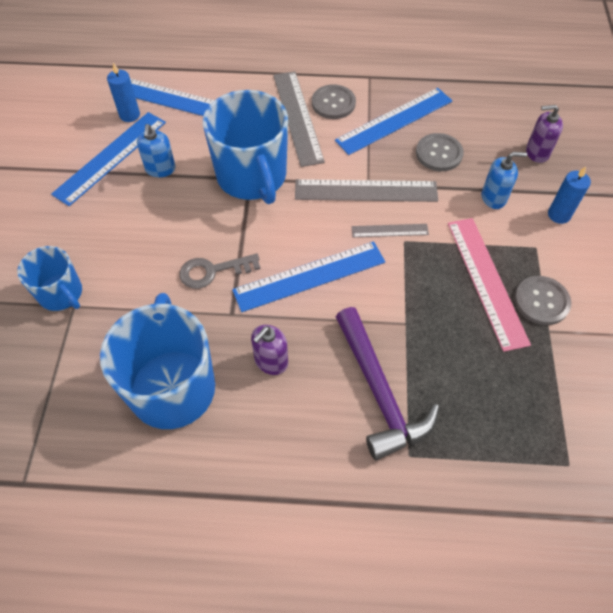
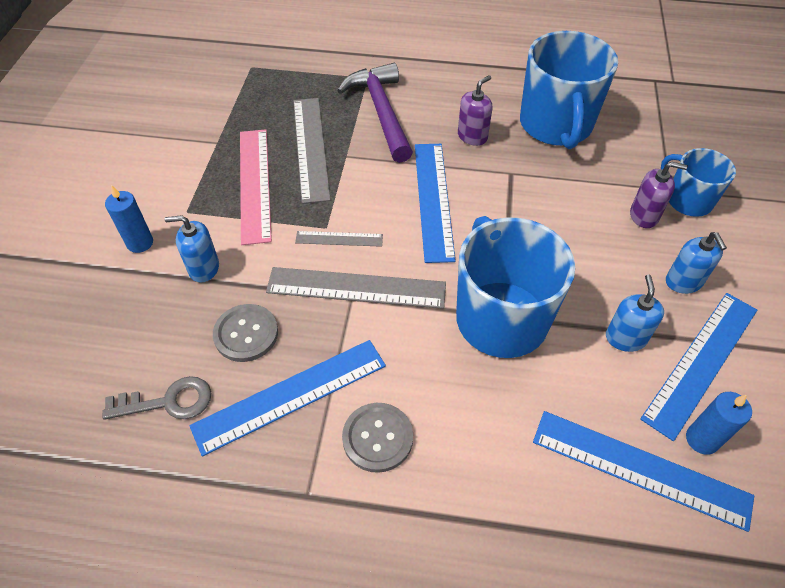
camera: 175 degrees left, 5 degrees down
grey key [179,253,261,289] -> grey key moved to [102,376,211,420]
blue ruler [232,241,385,312] -> blue ruler turned 75 degrees counterclockwise [415,144,456,263]
grey ruler [273,71,325,167] -> grey ruler moved to [294,98,331,204]
grey button [514,276,571,325] -> none
purple soap dispenser [526,105,563,163] -> purple soap dispenser moved to [630,162,688,228]
none -> blue soap dispenser [666,232,727,294]

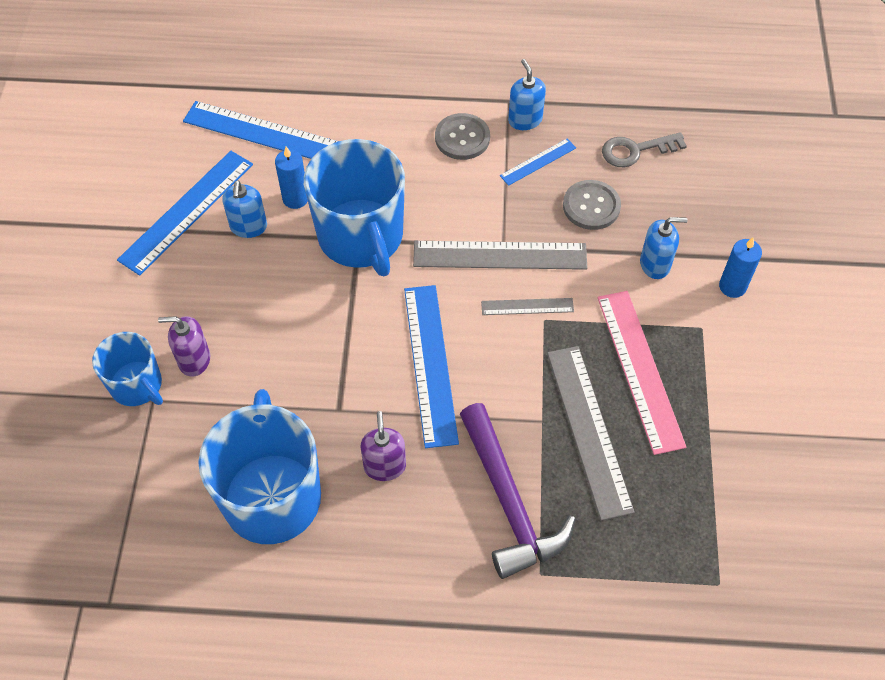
camera: 175 degrees right, 5 degrees up
blue ruler [190,340,386,456] -> blue ruler [500,139,576,186], size x0.52
purple soap dispenser [458,75,492,146] -> purple soap dispenser turned 135 degrees clockwise [361,411,406,481]
blue soap dispenser [666,232,727,294] -> blue soap dispenser moved to [508,59,546,130]
blue candle [686,392,752,455] -> blue candle moved to [275,147,308,209]

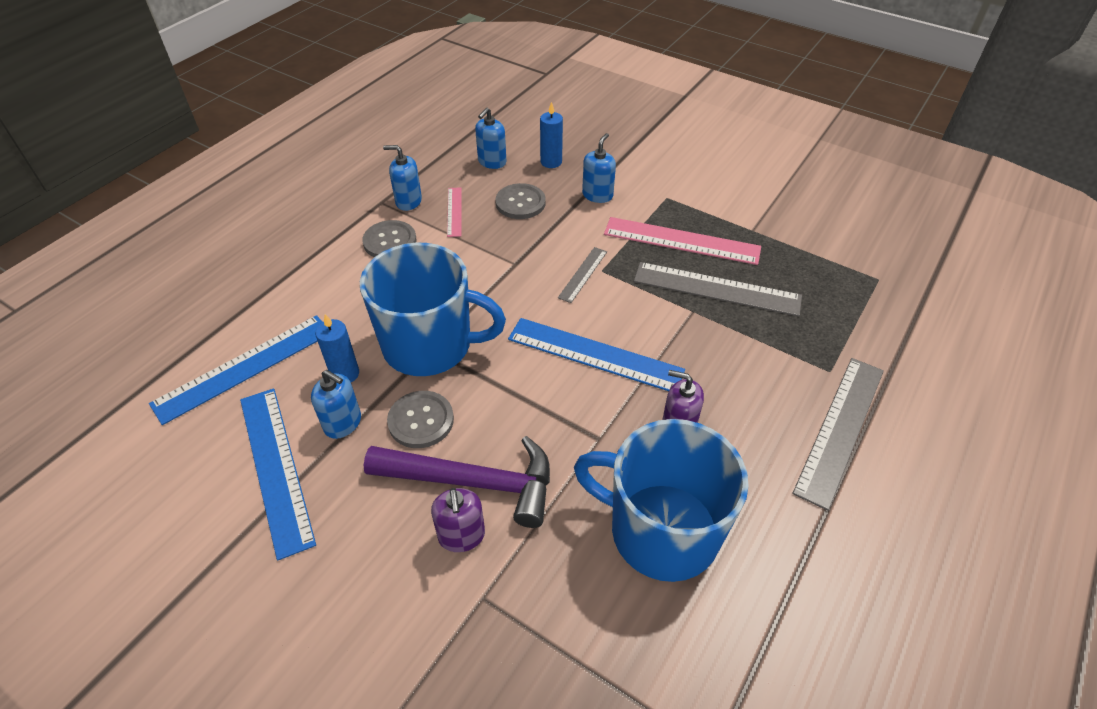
camera: 60 degrees left, 10 degrees down
blue mug [92,332,163,406] -> none
purple soap dispenser [158,316,210,377] -> purple soap dispenser turned 45 degrees counterclockwise [431,488,485,552]
grey ruler [413,241,587,270] -> grey ruler moved to [792,358,884,511]
purple hammer [460,403,576,579] -> purple hammer moved to [364,436,550,528]
blue ruler [500,139,576,186] -> pink ruler [447,187,462,237]
grey key [602,132,687,167] -> blue soap dispenser [475,107,506,169]
blue candle [719,238,762,298] -> blue candle moved to [540,102,563,168]
none -> grey button [387,391,454,448]

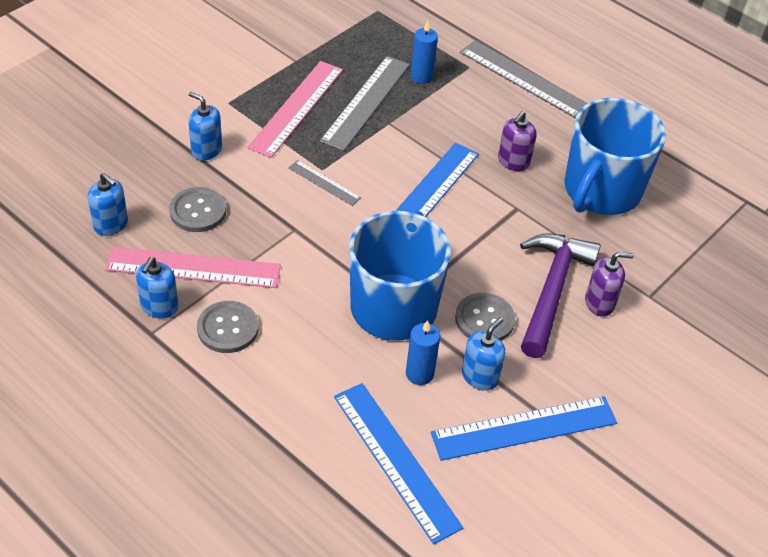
camera: 85 degrees left, 0 degrees up
pink ruler [447,187,462,237] -> pink ruler [105,247,281,288], size x1.94
blue candle [540,102,563,168] -> blue candle moved to [411,21,438,84]

